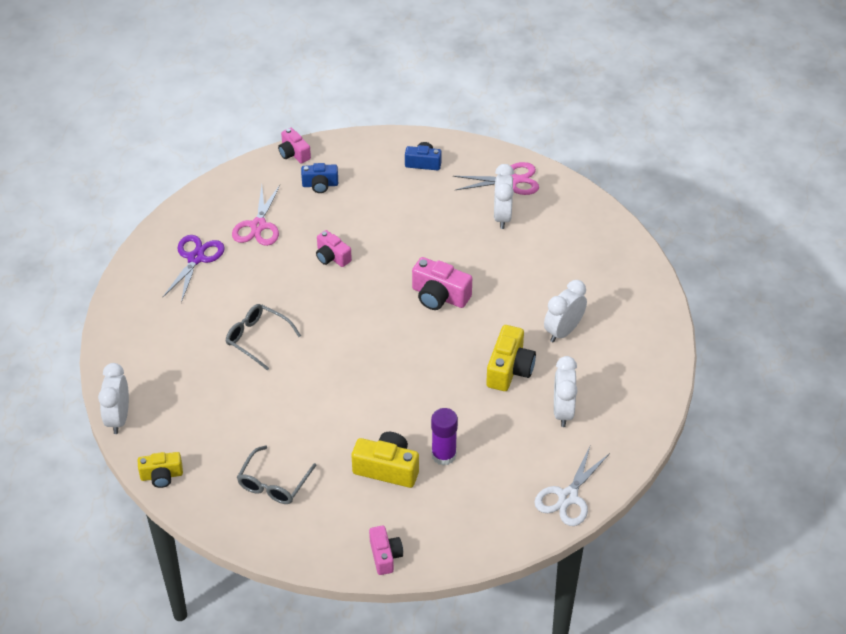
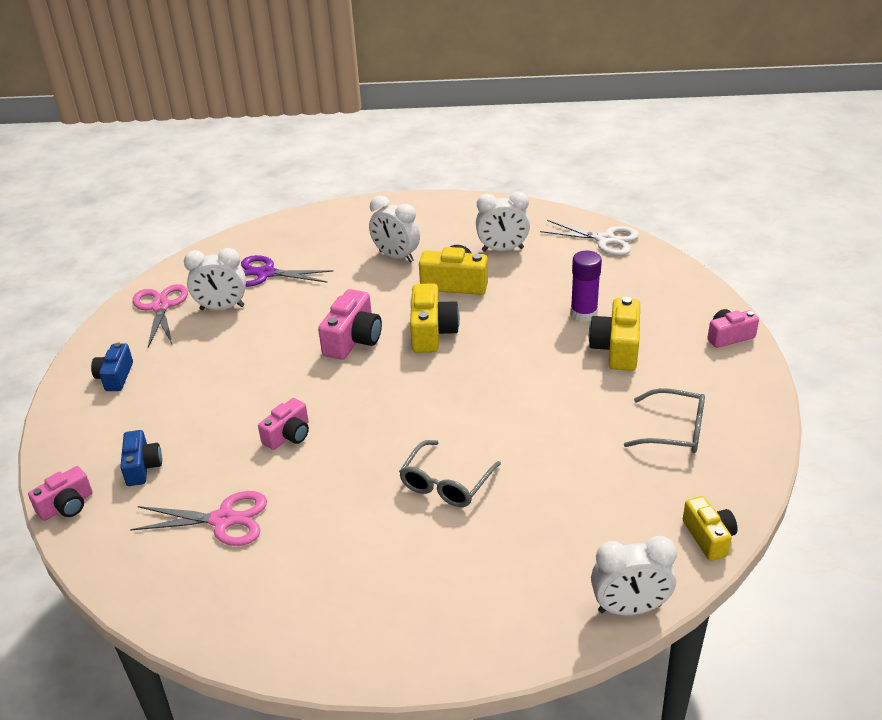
camera: 95 degrees left, 10 degrees down
purple scissors [162,235,225,303] -> purple scissors moved to [241,255,334,287]
none -> yellow camera [410,283,460,353]

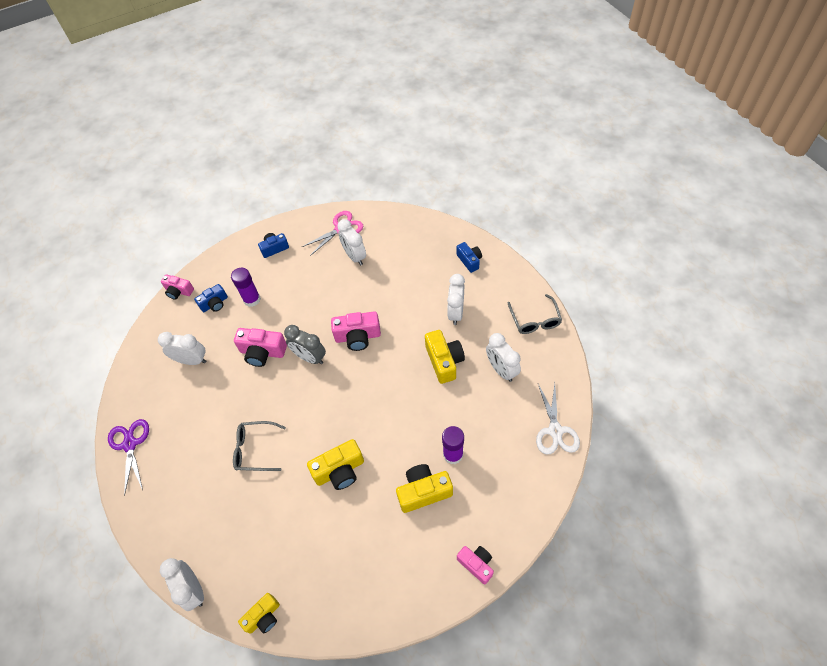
camera: 65 degrees right, 20 degrees up
pink scissors [130,491,267,546] -> white clock [158,332,206,365]
purple scissors [241,255,334,287] -> purple scissors moved to [108,419,149,496]
pink camera [258,398,309,450] -> pink camera [234,328,287,367], size x1.53
yellow camera [410,283,460,353] -> yellow camera moved to [307,439,364,490]
grey glasses [624,388,705,453] -> grey glasses moved to [508,294,562,334]
none -> purple glue stick [231,268,261,307]
none -> grey clock [284,325,326,364]
none -> blue camera [456,242,482,273]

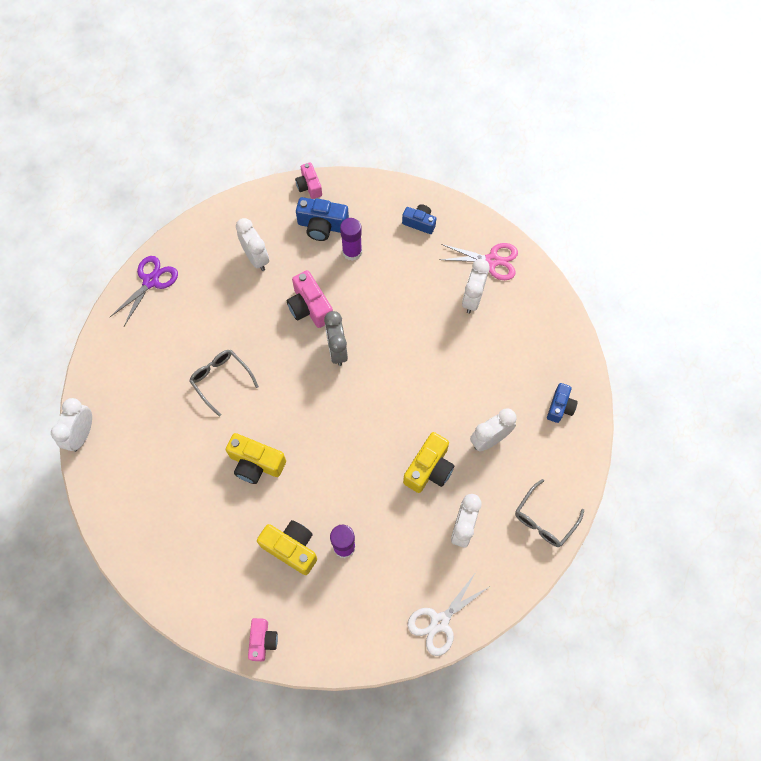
camera: 45 degrees right, 10 degrees up
blue camera [194,284,228,312] -> blue camera [296,197,349,241], size x1.53
yellow camera [238,593,280,634] -> none
pink camera [331,311,381,351] -> none

